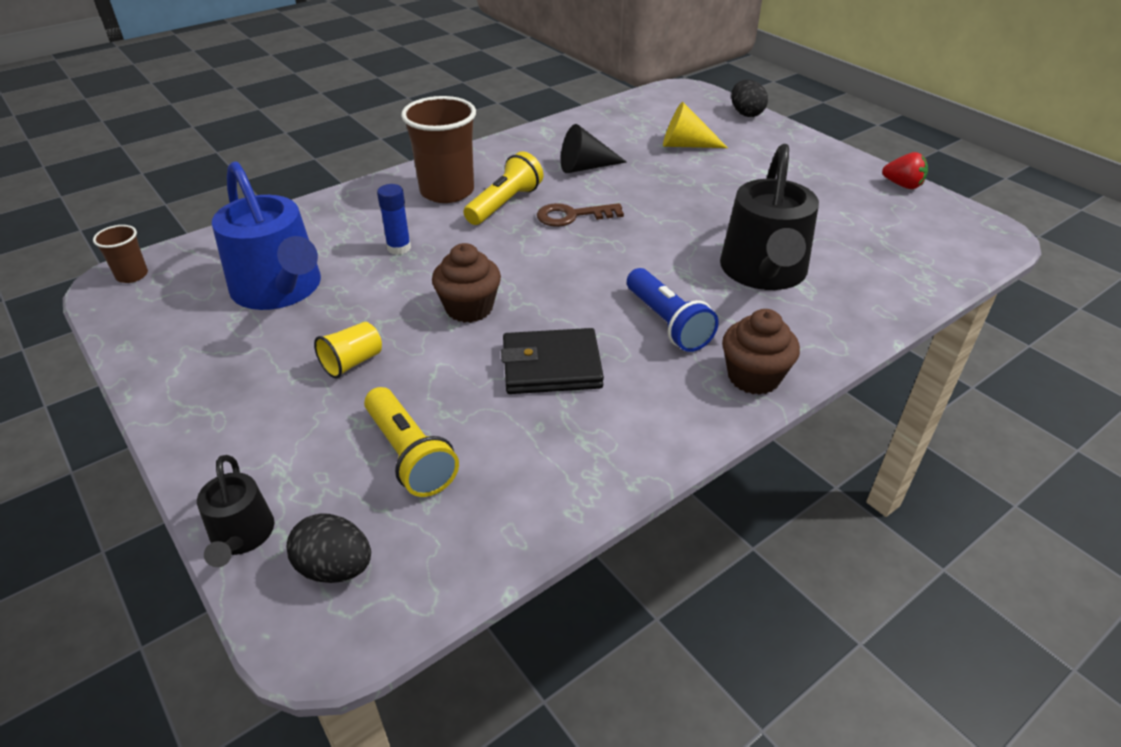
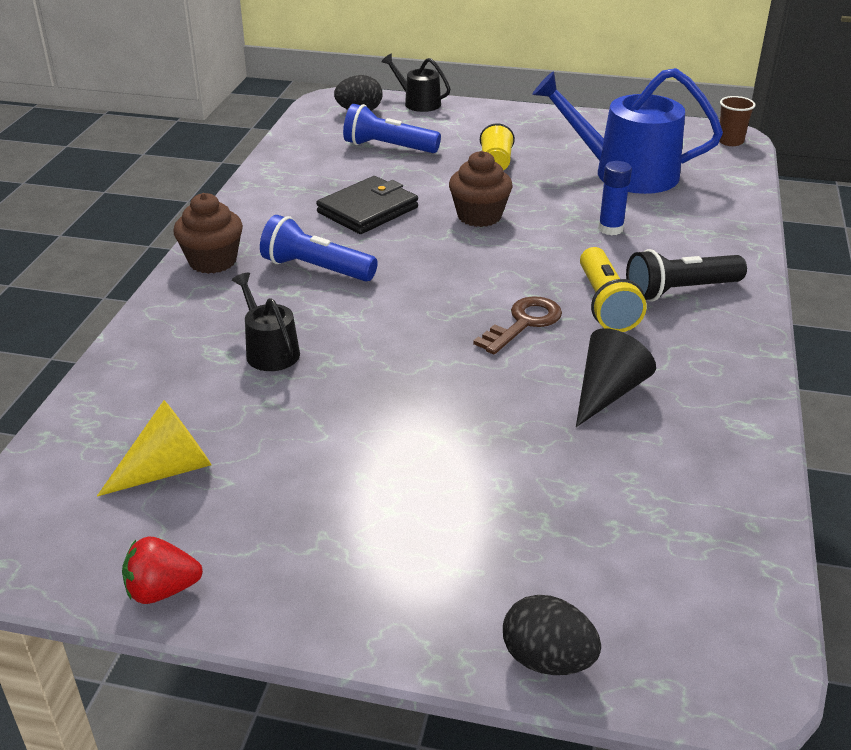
camera: 140 degrees right, 5 degrees down
yellow flashlight [364,387,459,497] -> blue flashlight [343,104,441,153]
brown cup [401,96,476,203] -> black flashlight [626,249,747,302]
yellow cone [663,102,728,148] -> yellow cone moved to [97,400,212,497]
black watering can [720,144,819,290] -> black watering can [232,273,300,371], size x0.50

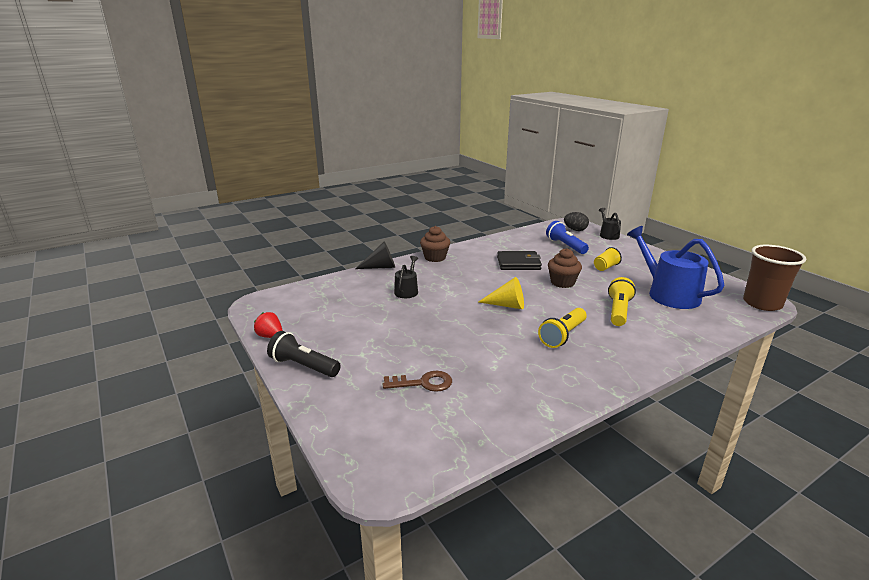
camera: 45 degrees right, 10 degrees down
yellow cone [97,400,212,497] -> yellow cone moved to [479,277,524,309]
blue flashlight [260,215,378,281] -> none
brown key [473,296,562,354] -> brown key moved to [383,371,452,392]
black egg [503,595,601,675] -> none
black cone [576,328,656,427] -> black cone moved to [355,242,395,269]
blue glue stick [598,161,632,235] -> yellow flashlight [608,277,636,326]
black flashlight [626,249,747,302] -> black flashlight moved to [267,331,341,377]
brown cup [719,96,756,146] -> brown cup [743,245,806,311], size x2.06

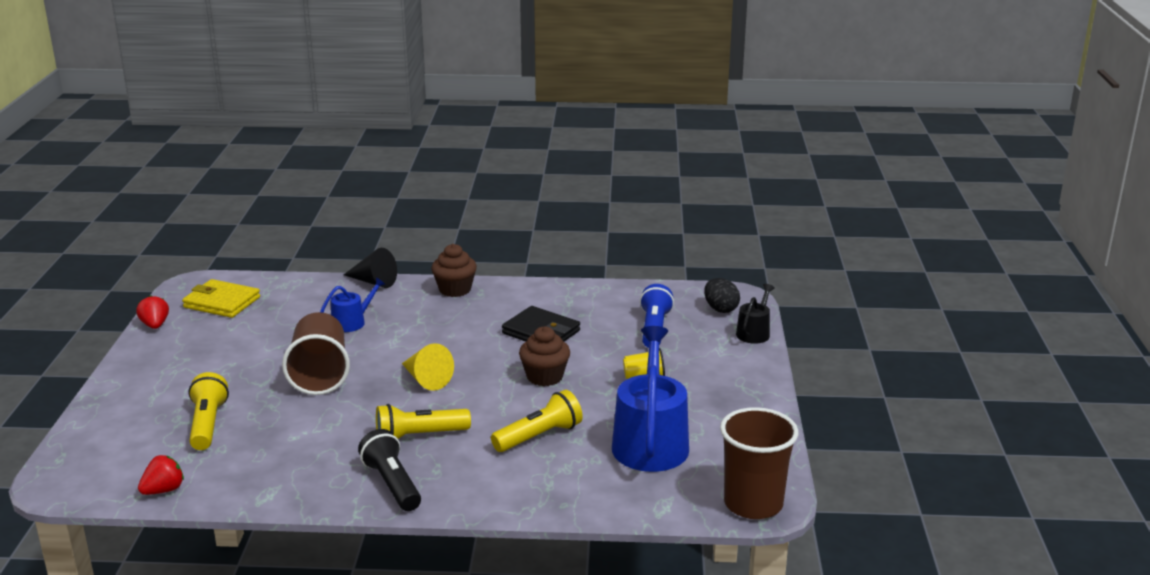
camera: 35 degrees right, 0 degrees up
black flashlight [267,331,341,377] -> black flashlight moved to [358,429,421,511]
brown key [383,371,452,392] -> yellow flashlight [188,372,229,450]
black watering can [394,256,418,298] -> blue watering can [320,277,385,332]
none -> red strawberry [138,455,184,495]
none -> yellow wallet [182,279,260,318]
none -> brown cup [282,312,350,395]

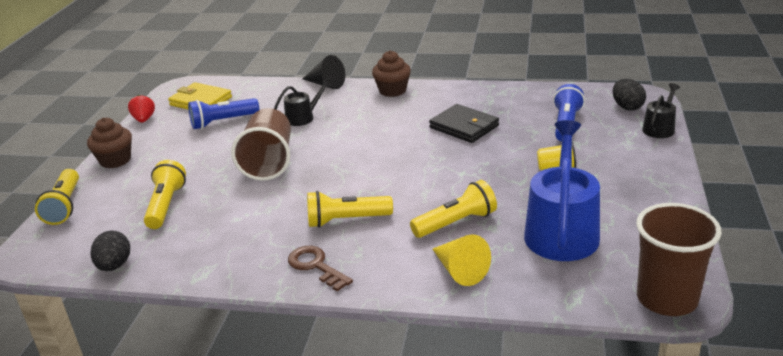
camera: 10 degrees right, 5 degrees up
red strawberry [138,455,184,495] -> black egg [90,231,130,271]
blue watering can [320,277,385,332] -> black watering can [274,79,331,126]
black flashlight [358,429,421,511] -> brown key [288,246,353,291]
yellow cone [402,343,454,391] -> yellow cone moved to [433,234,491,286]
brown cupcake [519,326,570,386] -> brown cupcake moved to [87,118,132,168]
none -> yellow flashlight [35,169,79,225]
none -> blue flashlight [188,98,259,129]

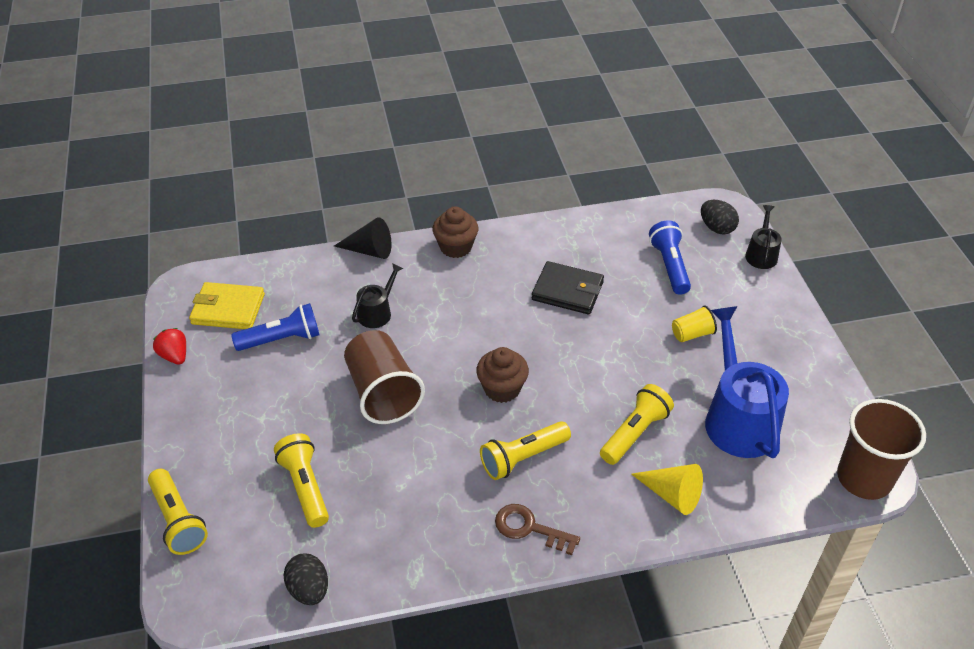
camera: 25 degrees left, 15 degrees up
brown cupcake [87,118,132,168] -> brown cupcake moved to [476,347,529,403]
blue flashlight [188,98,259,129] -> blue flashlight turned 150 degrees counterclockwise [231,303,319,351]

